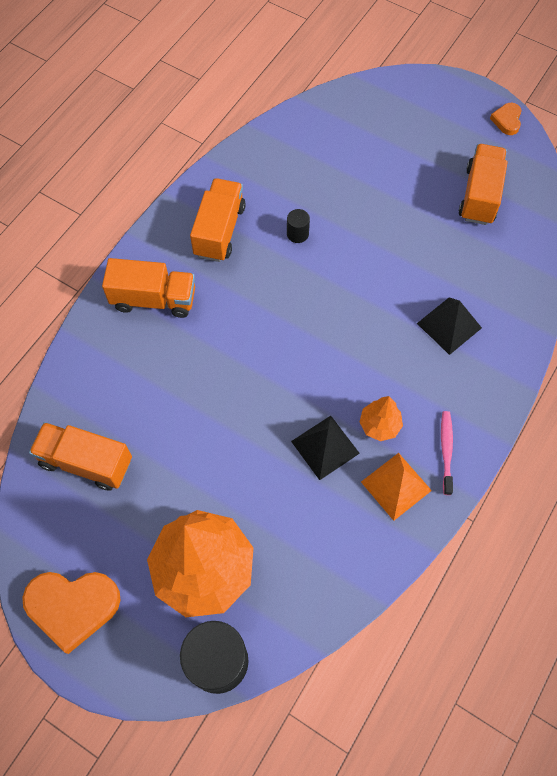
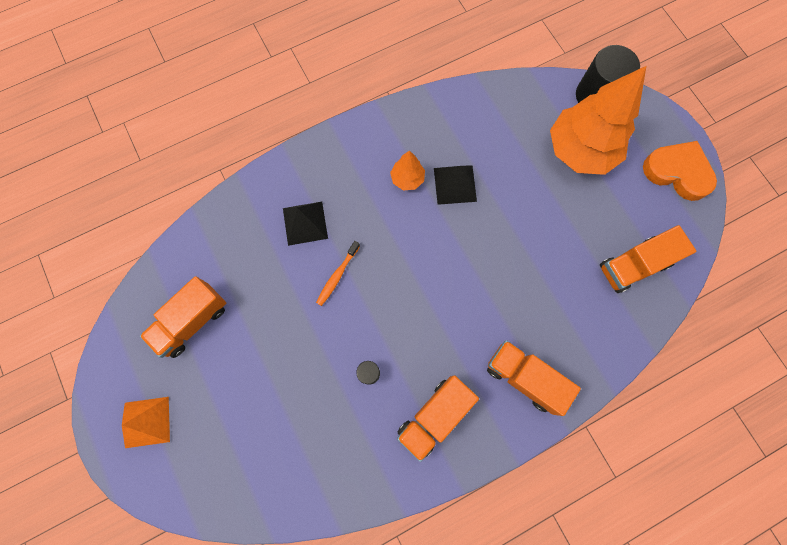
camera: 150 degrees left, 10 degrees up
orange truck [29,422,132,491] -> orange truck turned 105 degrees clockwise [600,225,696,293]
orange pyramid [361,453,432,521] -> orange pyramid moved to [122,397,170,448]
pink toothbrush [441,411,453,495] -> none
orange heart [490,103,522,135] -> none
none -> orange toothbrush [316,241,360,306]

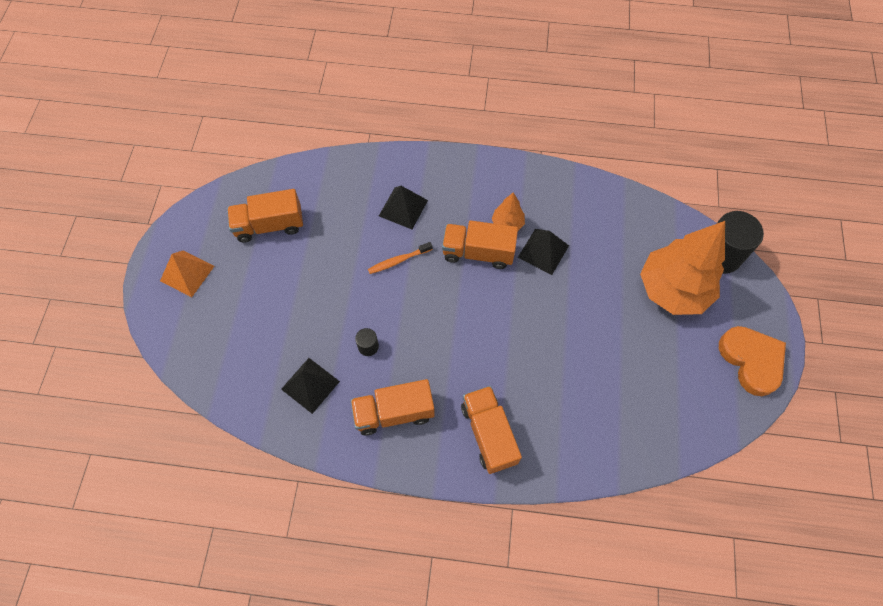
camera: 35 degrees right, 10 degrees down
orange truck [600,225,696,293] -> orange truck moved to [442,221,518,269]
none -> black pyramid [281,358,340,414]

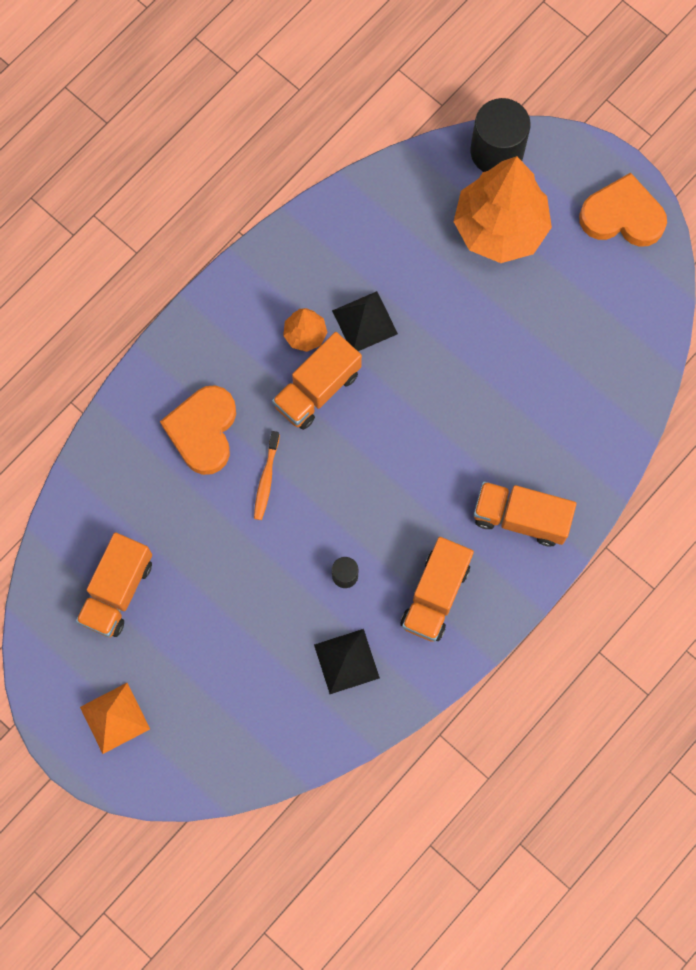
camera: 55 degrees left, 10 degrees up
black pyramid [379,186,428,229] -> orange heart [160,385,236,475]

